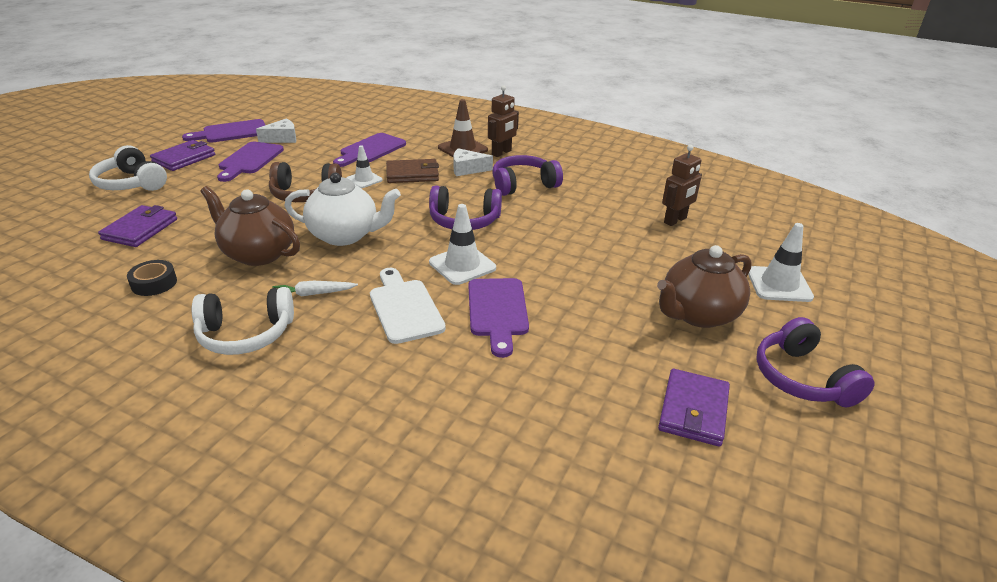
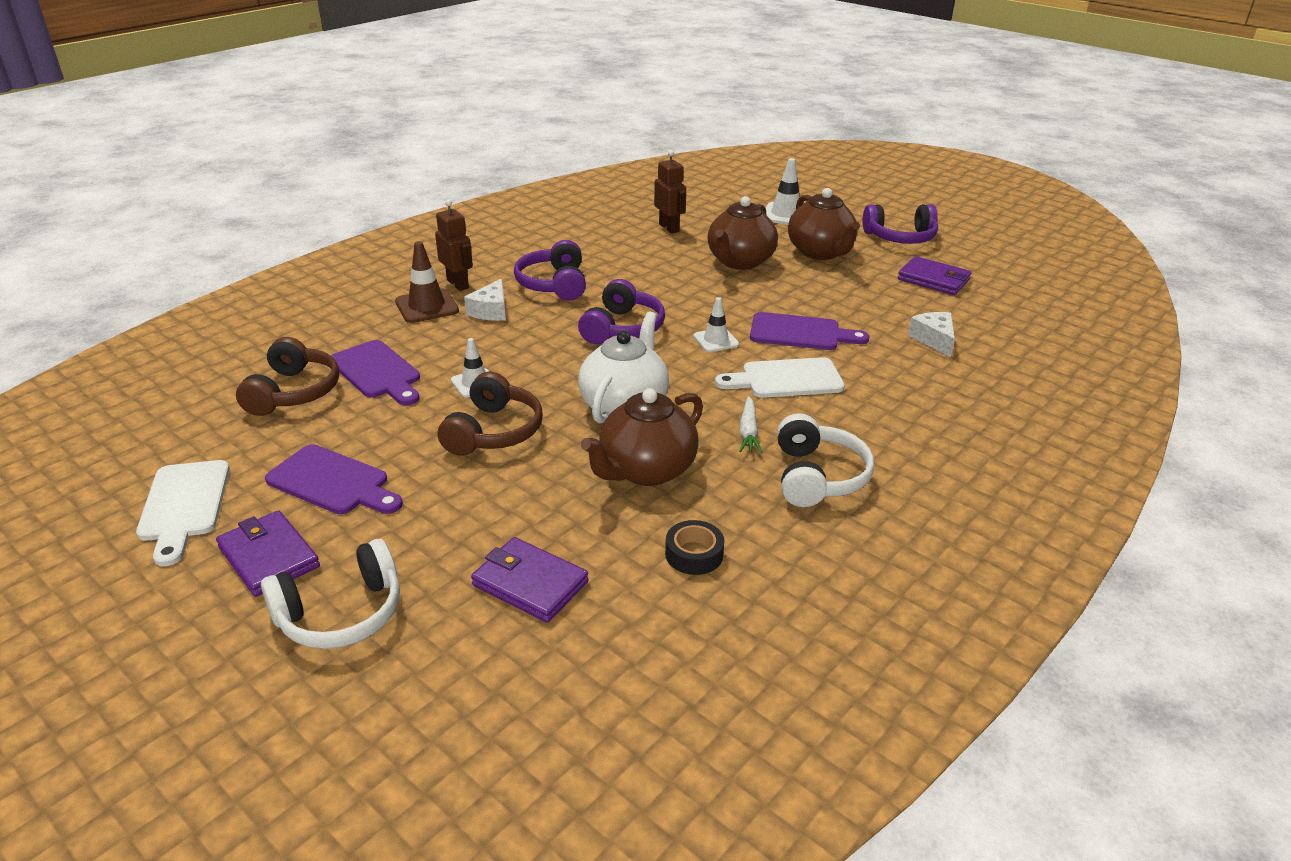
camera: 75 degrees left, 0 degrees up
purple cutting board [182,119,265,143] -> white cutting board [136,460,230,566]
white cheese [256,119,296,143] -> white cheese moved to [908,312,955,357]
brown wallet [386,159,439,183] -> none
white traffic cone [429,204,496,285] -> white traffic cone [693,297,739,352], size x0.65
none -> brown headphones [236,337,339,416]
none -> brown teapot [708,196,778,270]

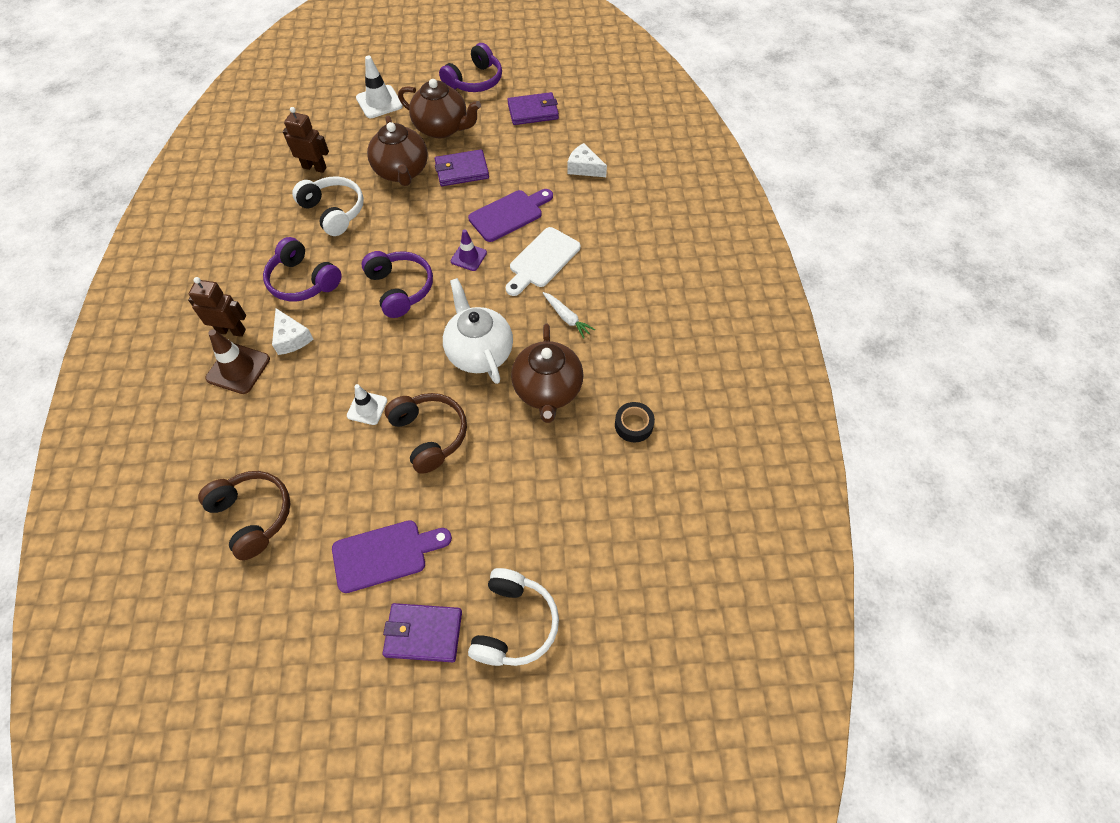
camera: 45 degrees left, 25 degrees up
white cutting board [136,460,230,566] -> none
purple cutting board [331,340,420,405] -> none
purple wallet [471,537,589,623] -> purple wallet moved to [435,149,489,186]
white traffic cone [693,297,739,352] -> purple traffic cone [451,229,487,271]
white headphones [777,413,874,507] -> white headphones moved to [292,176,364,236]

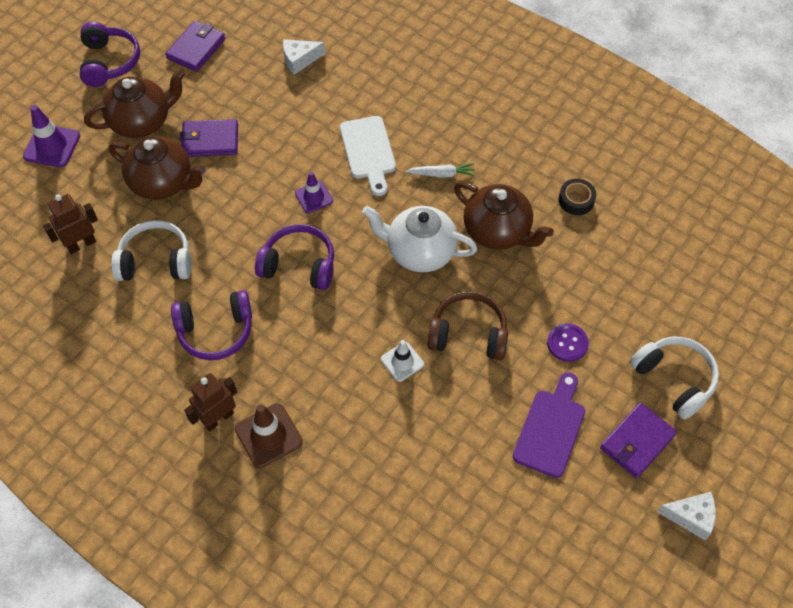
camera: 50 degrees left, 0 degrees up
brown headphones [198,471,290,560] -> none
white cheese [272,308,313,355] -> white cheese moved to [657,492,716,540]
white traffic cone [356,56,403,118] -> purple traffic cone [23,105,80,167]
purple wallet [435,149,489,186] -> purple wallet turned 60 degrees clockwise [180,119,238,157]
purple cutting board [468,189,553,242] -> none
none -> purple button [547,323,589,362]

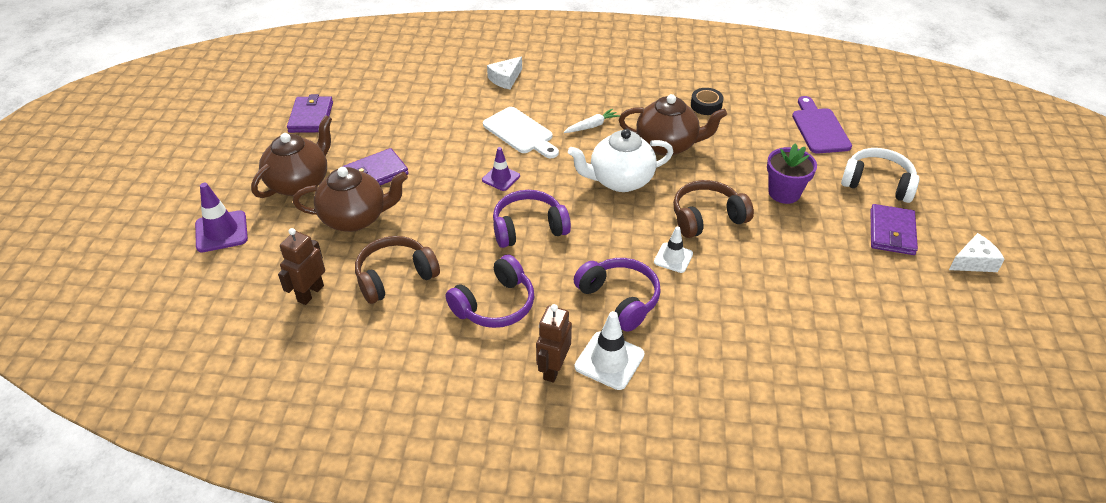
camera: 30 degrees left, 15 degrees down
purple headphones [80,22,140,87] -> purple headphones moved to [574,258,661,332]
white headphones [111,220,191,281] -> brown headphones [355,236,440,304]
brown traffic cone [235,403,303,468] -> white traffic cone [575,311,644,390]
white cheese [283,39,325,75] -> white cheese moved to [487,56,522,89]
purple cutting board [513,372,585,478] -> purple cutting board moved to [792,96,852,153]
purple button [547,323,589,362] -> purple flower pot [767,143,817,204]

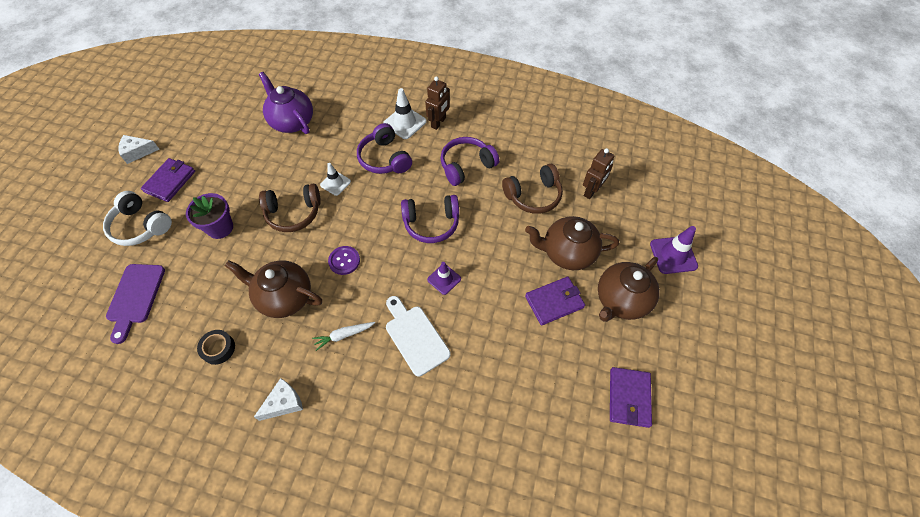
camera: 170 degrees left, 15 degrees up
white cheese [487,56,522,89] -> white cheese moved to [254,378,303,421]
white teapot [568,129,673,192] -> purple button [328,246,360,275]
none -> purple teapot [259,72,313,134]

